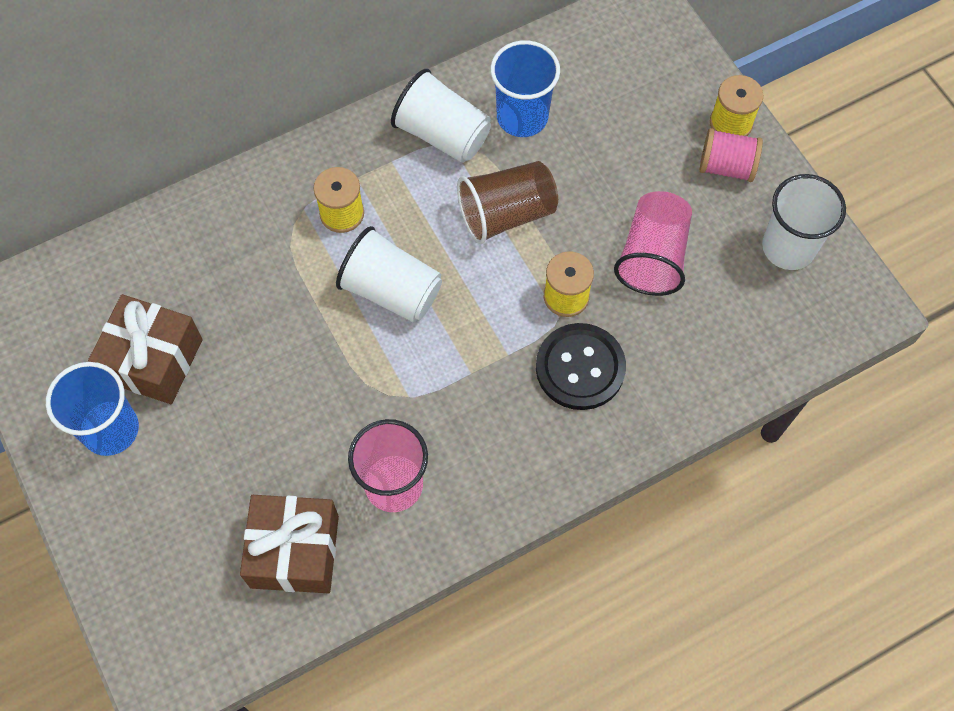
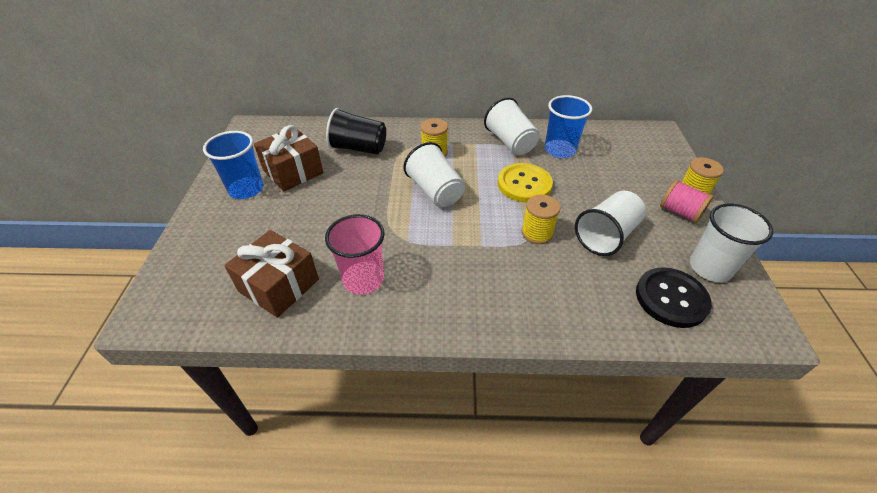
camera: 30 degrees right, 20 degrees down
brown cup [457,161,558,244] -> yellow button [497,163,553,203]
black button [536,323,626,410] -> black button moved to [636,267,712,328]
pink cup [614,191,692,296] -> white cup [575,191,646,256]
none -> black cup [326,108,386,155]

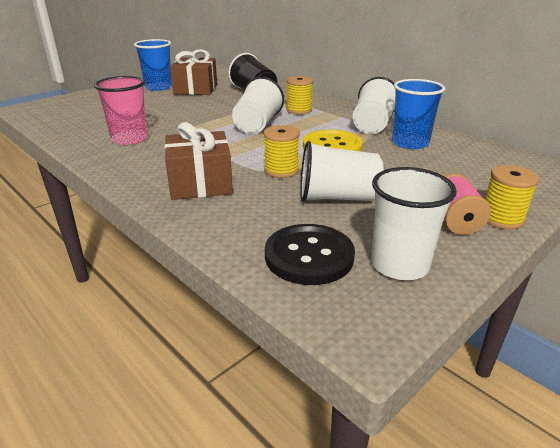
camera: 45 degrees right, 15 degrees down
brown gift [224,230,319,318] -> brown gift moved to [165,122,233,200]

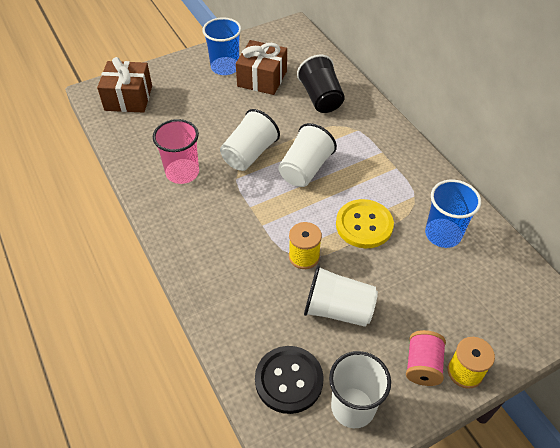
camera: 15 degrees right, 20 degrees up
brown gift [165,122,233,200] -> brown gift moved to [97,57,152,113]
yellow spool [286,76,313,115] -> none
white cup [353,77,395,134] -> white cup moved to [220,109,280,171]

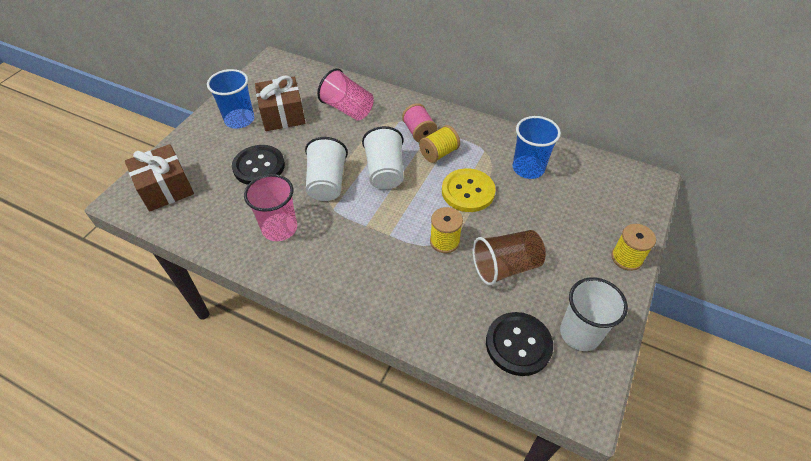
camera: 35 degrees left, 0 degrees up
black cup [297,55,345,113] -> pink cup [317,68,374,121]
white cup [304,265,378,327] -> brown cup [473,230,546,286]
pink spool [406,330,446,386] -> pink spool moved to [402,103,437,142]
none -> black button [232,145,285,185]
none -> yellow spool [419,125,460,163]

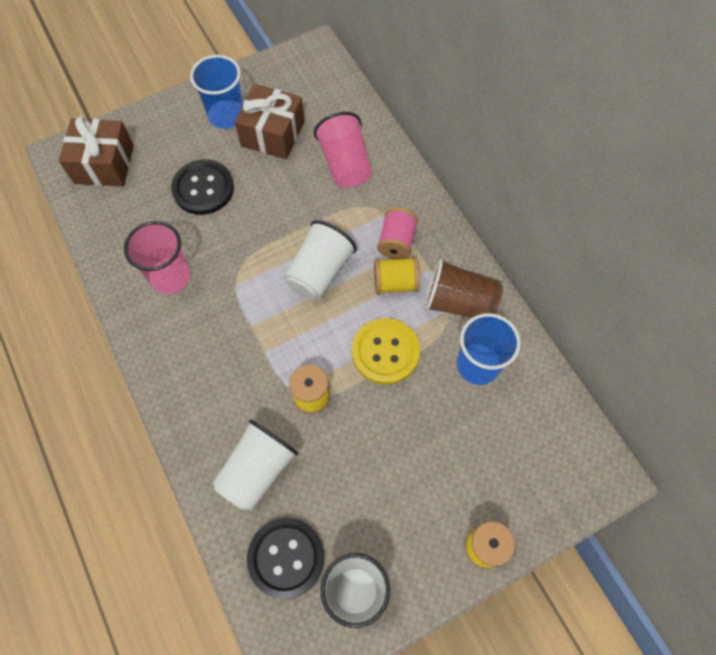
camera: 35 degrees right, 15 degrees up
white cup [305,137,348,201] -> white cup moved to [212,420,299,511]
brown cup [473,230,546,286] -> brown cup moved to [425,258,503,318]

